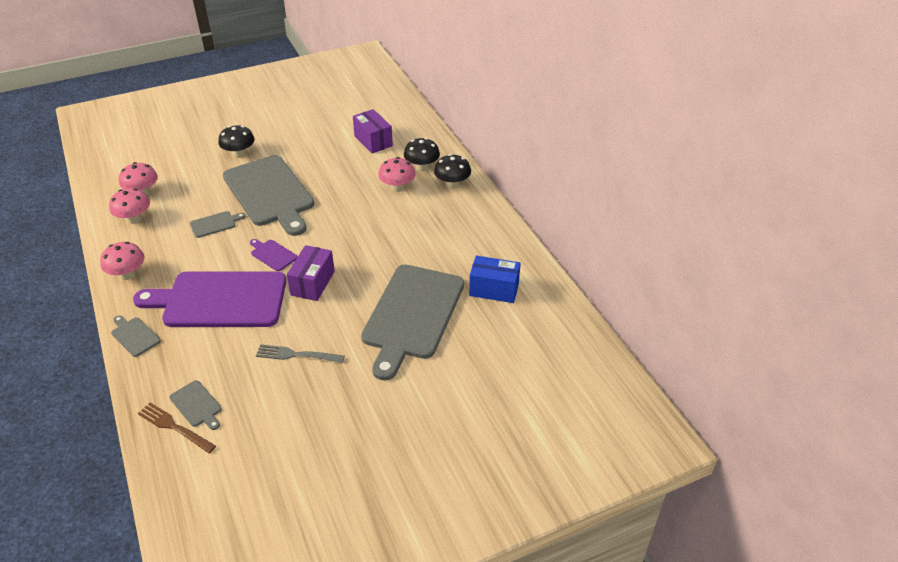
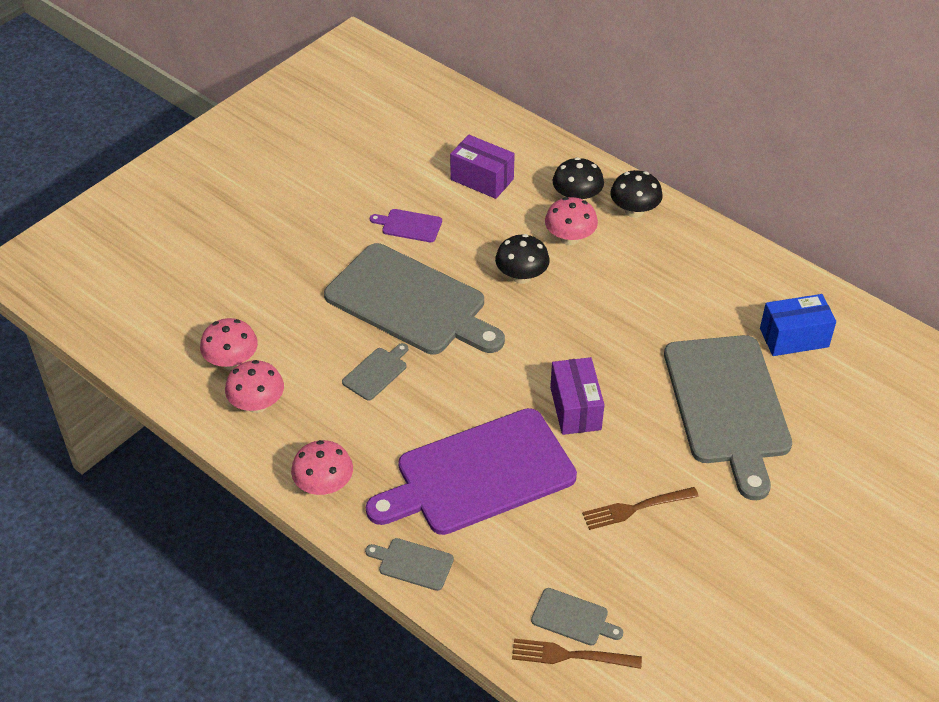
camera: 25 degrees left, 5 degrees up
black mushroom [218,125,255,158] -> black mushroom moved to [495,234,550,284]
purple cutting board [250,239,298,271] -> purple cutting board moved to [370,209,442,242]
grey fork [256,344,345,363] -> brown fork [582,487,699,530]

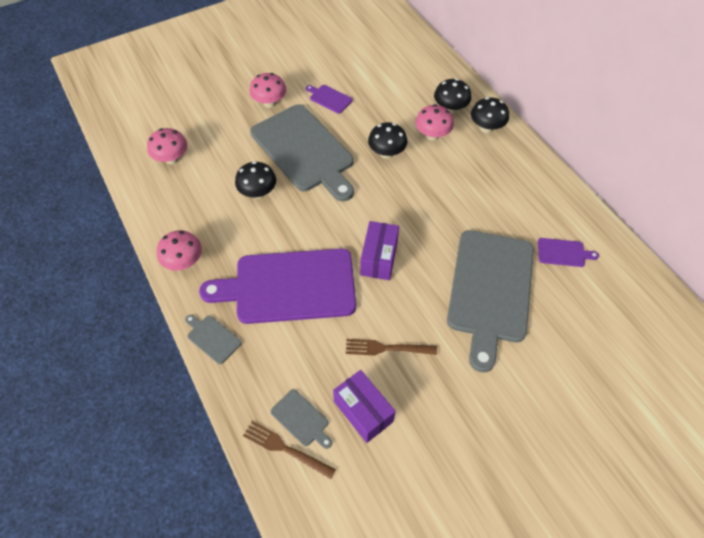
camera: 20 degrees right, 10 degrees up
pink mushroom [225,360,284,413] -> pink mushroom moved to [249,73,287,108]
grey cutting board [342,343,408,401] -> black mushroom [235,161,276,199]
purple box [450,135,515,199] -> purple box moved to [333,370,396,443]
blue box [760,294,836,356] -> purple cutting board [538,238,599,267]

